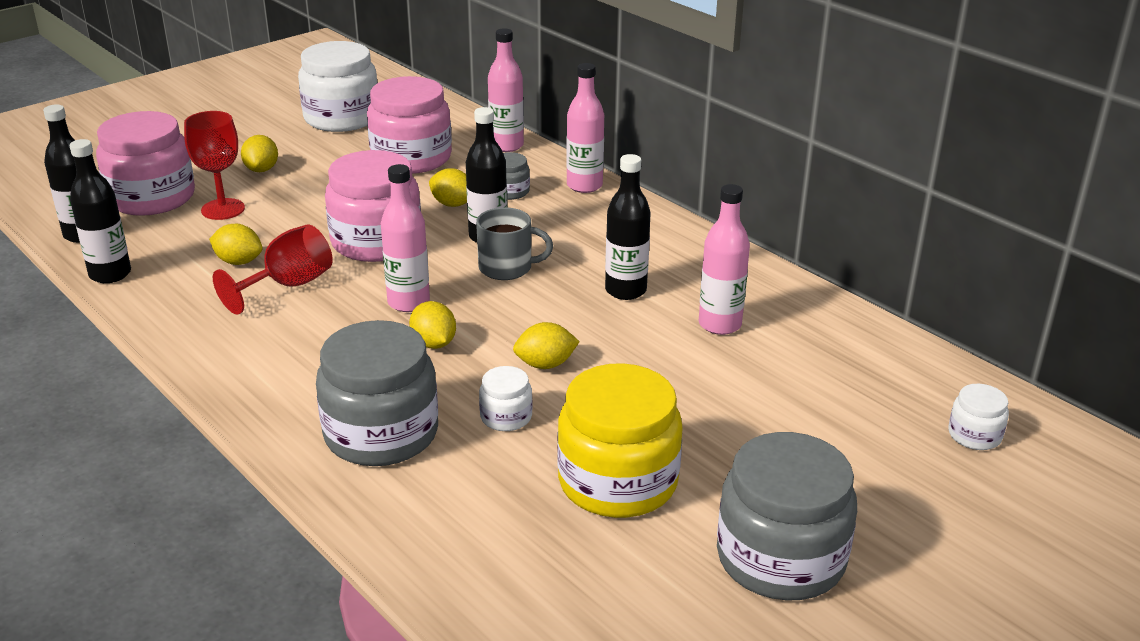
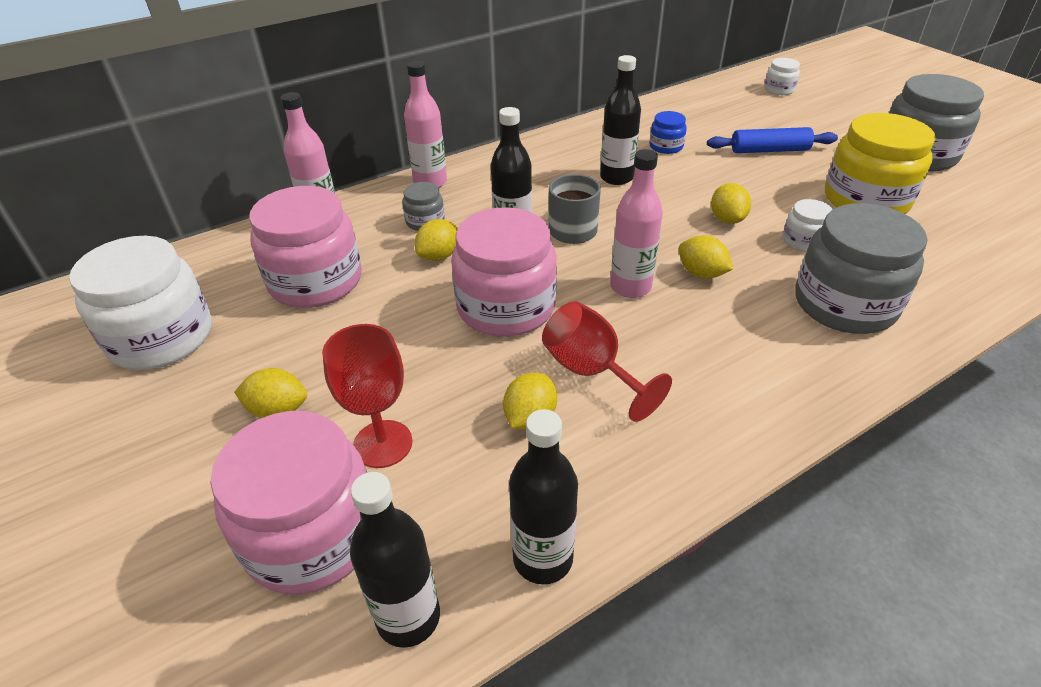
camera: 80 degrees left, 10 degrees up
yellow lemon [409,301,456,349] -> yellow lemon turned 60 degrees clockwise [679,235,733,279]
pink bottle [699,184,750,335] -> blue jar [649,111,687,154]
none -> blue rolling pin [707,127,838,153]

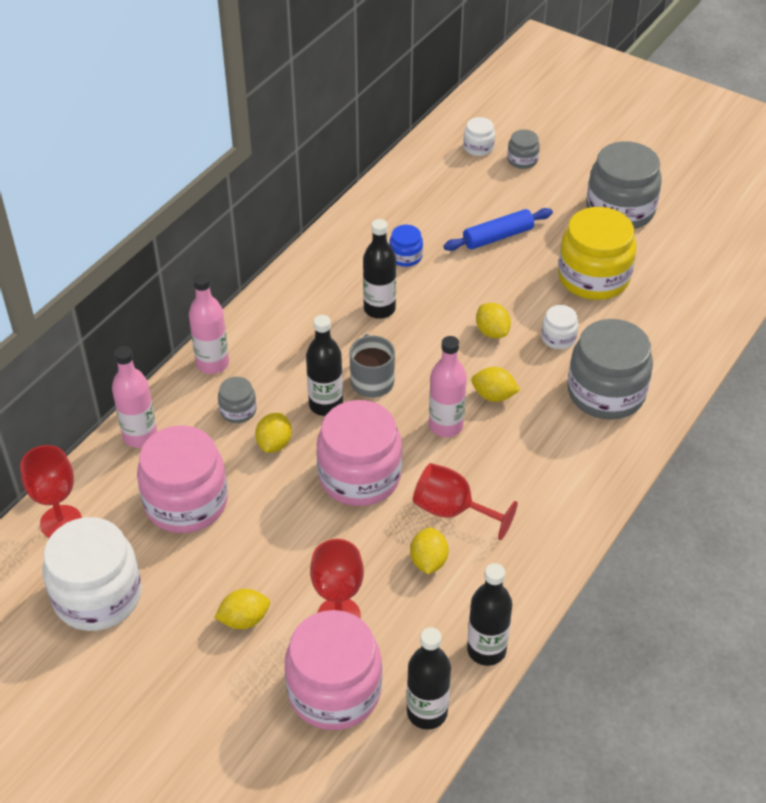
camera: 25 degrees left, 5 degrees up
none -> red goblet [20,445,82,538]
none -> grey jar [507,129,540,169]

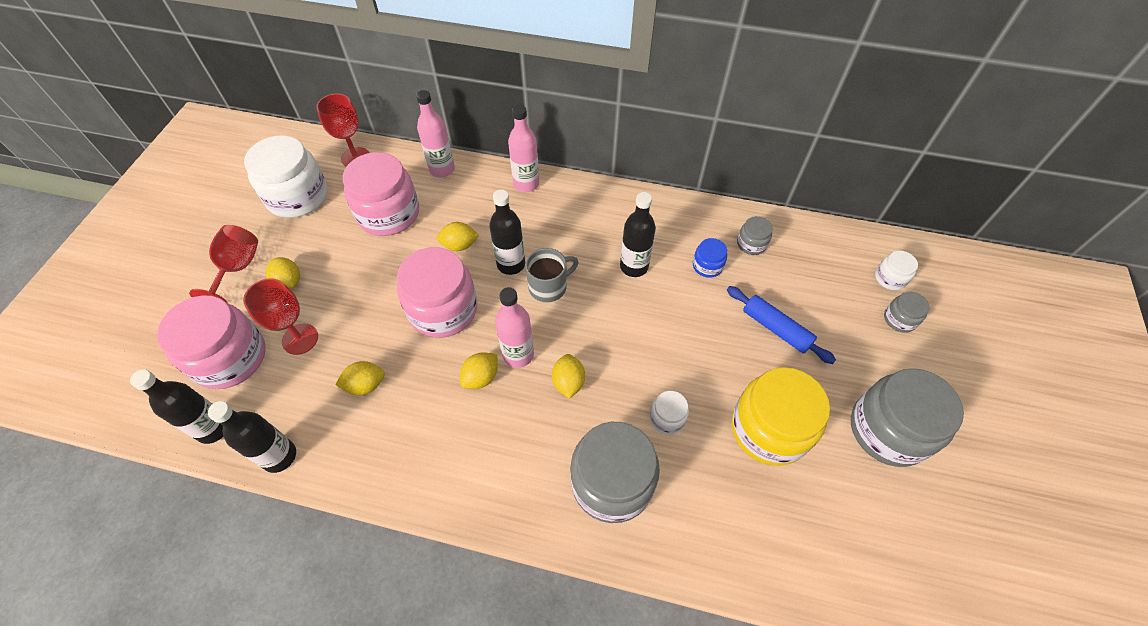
camera: 70 degrees right, 10 degrees up
grey jar [218,377,257,423] -> grey jar moved to [737,216,773,255]
red goblet [413,463,518,540] -> red goblet moved to [189,225,258,303]
yellow lemon [476,303,511,338] -> yellow lemon moved to [460,352,498,389]

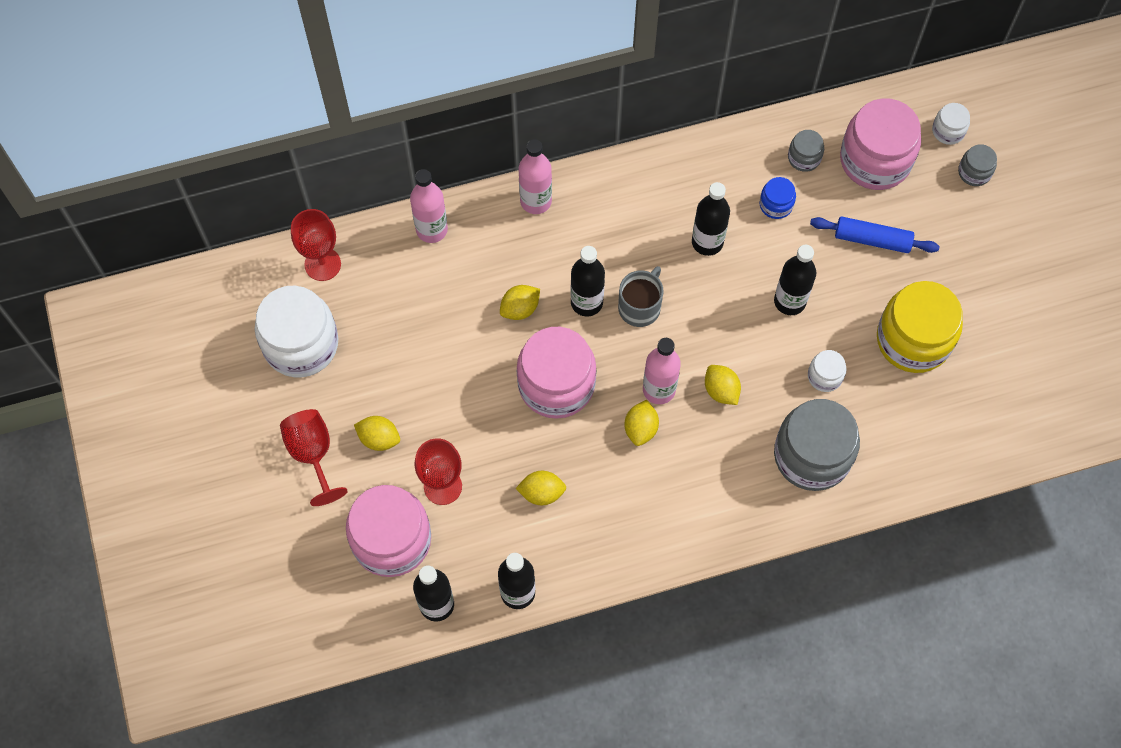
camera: 30 degrees left, 10 degrees up
yellow lemon [335,361,385,395] -> yellow lemon turned 45 degrees clockwise [516,471,566,505]
pink jar [343,152,419,236] -> pink jar moved to [840,98,921,190]
grey jar [851,368,964,467] -> none
none -> black bottle [774,245,816,315]

